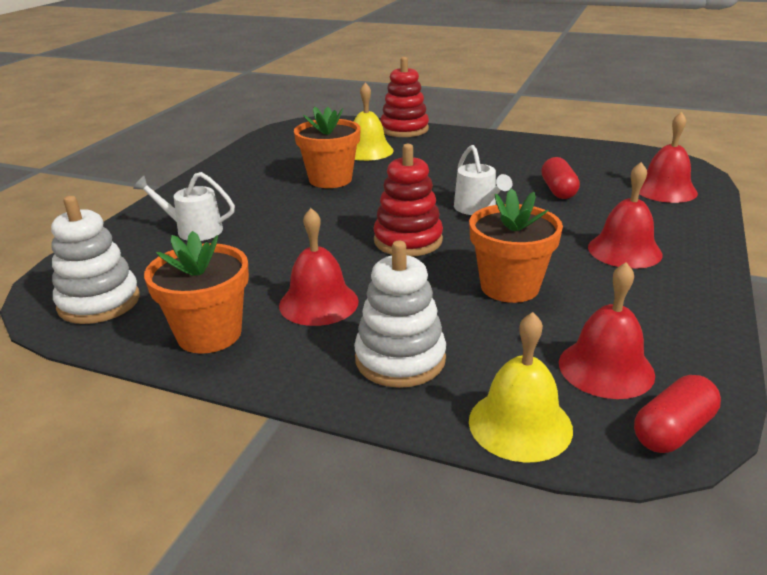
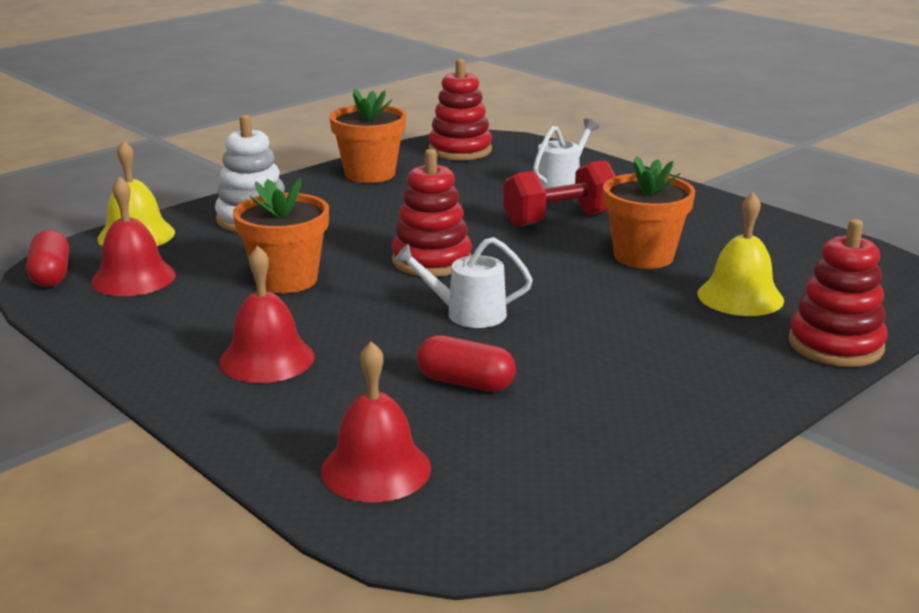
camera: 115 degrees right, 5 degrees down
white stacking toy [51,196,140,324] -> red stacking toy [429,59,492,160]
red bell [279,208,359,326] -> none
none -> red dumbbell [503,160,616,227]

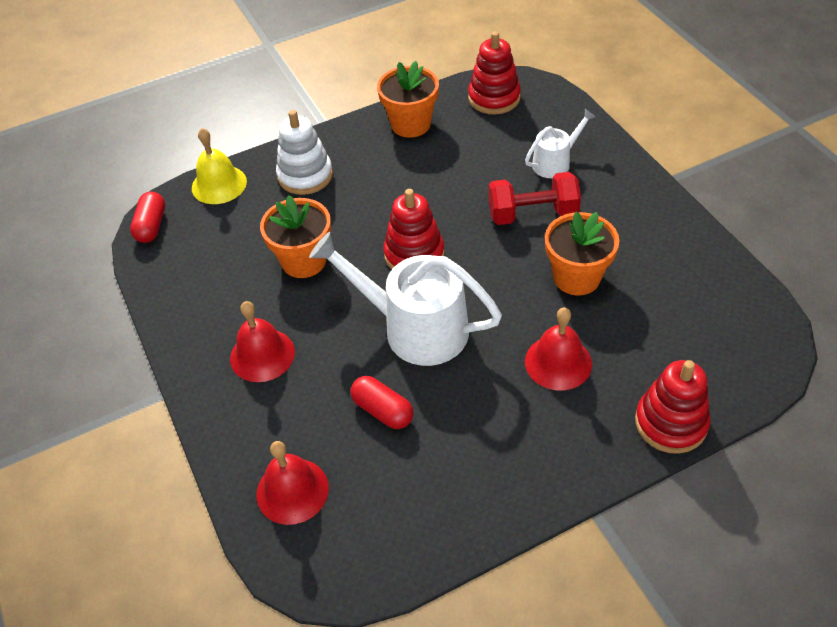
camera: 20 degrees right, 25 degrees up
red bell [91,176,176,296] -> red bell moved to [525,307,592,391]
white watering can [394,237,533,328] -> white watering can [309,232,502,366], size x1.91
yellow bell [698,193,784,316] -> none

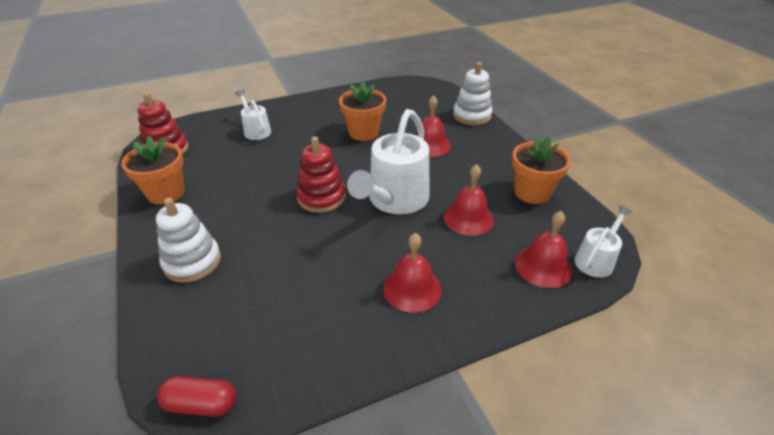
camera: 90 degrees left, 10 degrees down
yellow bell [192,128,247,204] -> none
orange flower pot [260,195,331,278] -> orange flower pot moved to [512,135,571,204]
red capsule [351,376,414,429] -> red bell [443,164,494,236]
red dumbbell [489,172,581,225] -> none
red stacking toy [635,360,710,454] -> white stacking toy [453,62,492,125]
none -> white watering can [575,205,633,278]

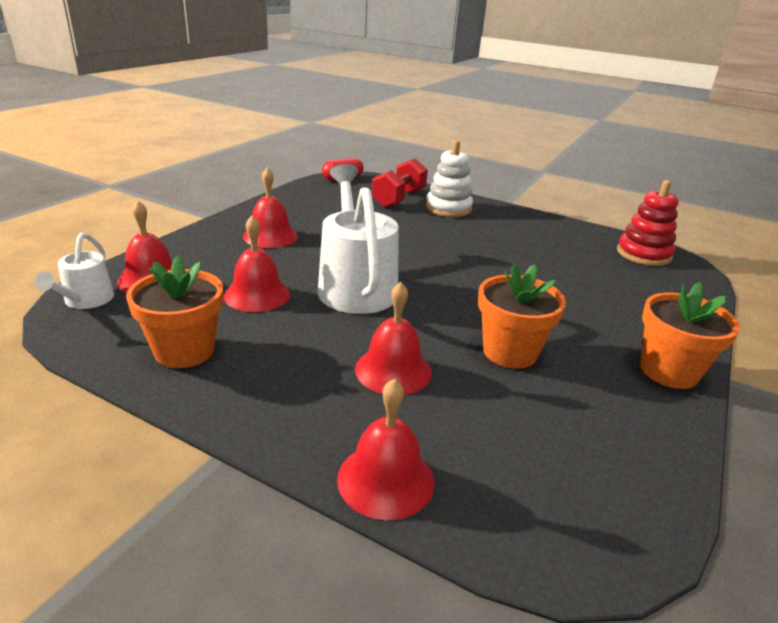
camera: 140 degrees right, 10 degrees down
orange flower pot [121,135,185,205] -> orange flower pot moved to [640,282,740,389]
white watering can [235,89,271,140] -> none
red stacking toy [296,136,345,213] -> none
white stacking toy [453,62,492,125] -> red bell [337,379,435,520]
none -> red dumbbell [372,158,428,208]

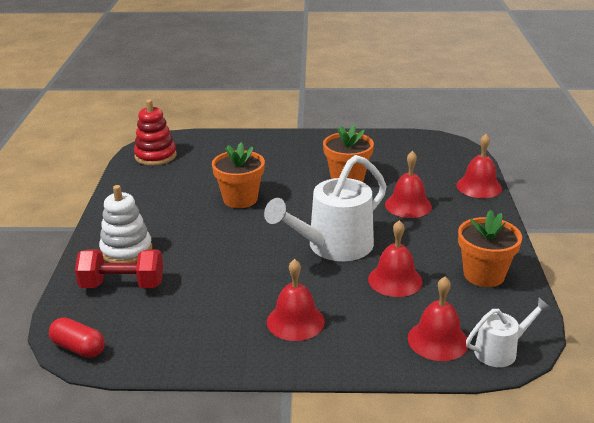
camera: 115 degrees left, 0 degrees up
orange flower pot [640,282,740,389] -> orange flower pot moved to [212,143,265,208]

